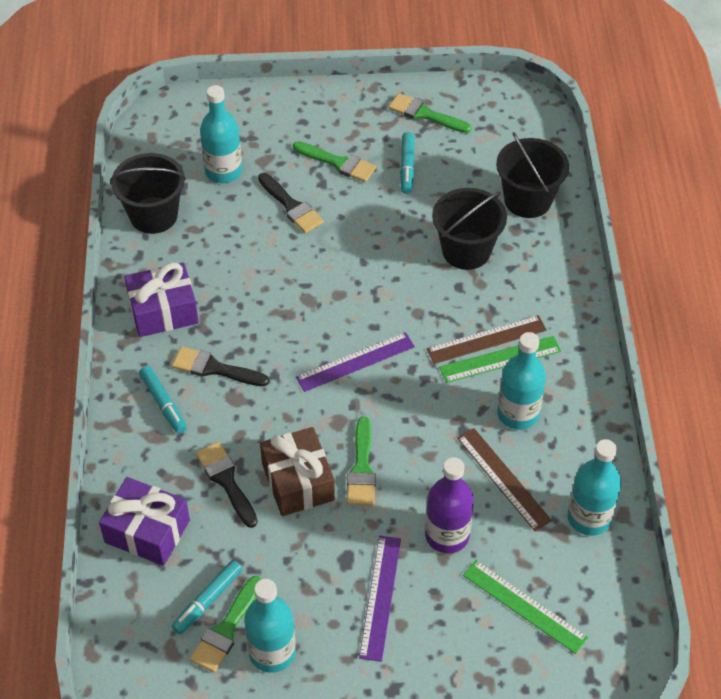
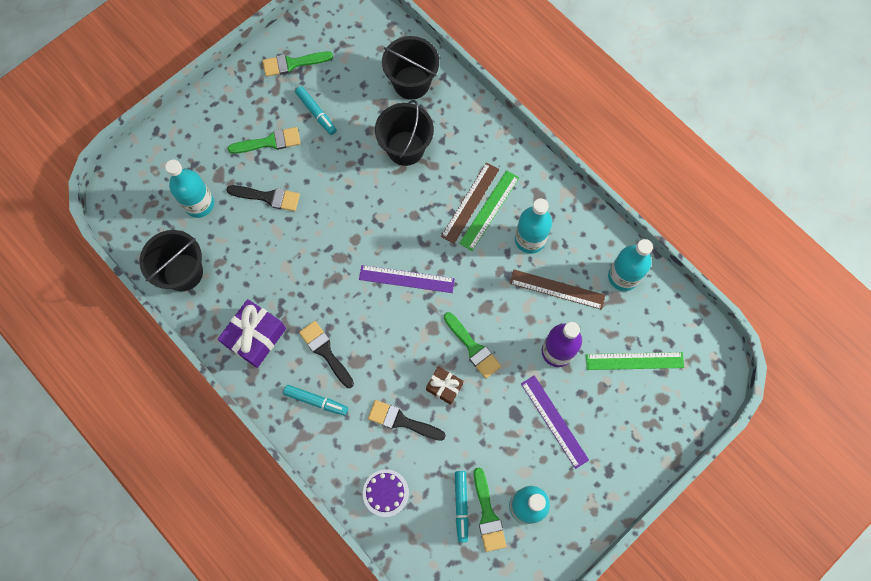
camera: 40 degrees left, 20 degrees up
purple gift [99,477,190,566] -> purple cake [363,469,409,517]
black brush [172,346,269,386] -> black brush turned 75 degrees clockwise [299,321,354,388]
brown gift [260,427,335,516] -> brown gift [426,366,463,405], size x0.58
purple ruler [296,332,415,392] -> purple ruler turned 75 degrees clockwise [359,265,455,293]

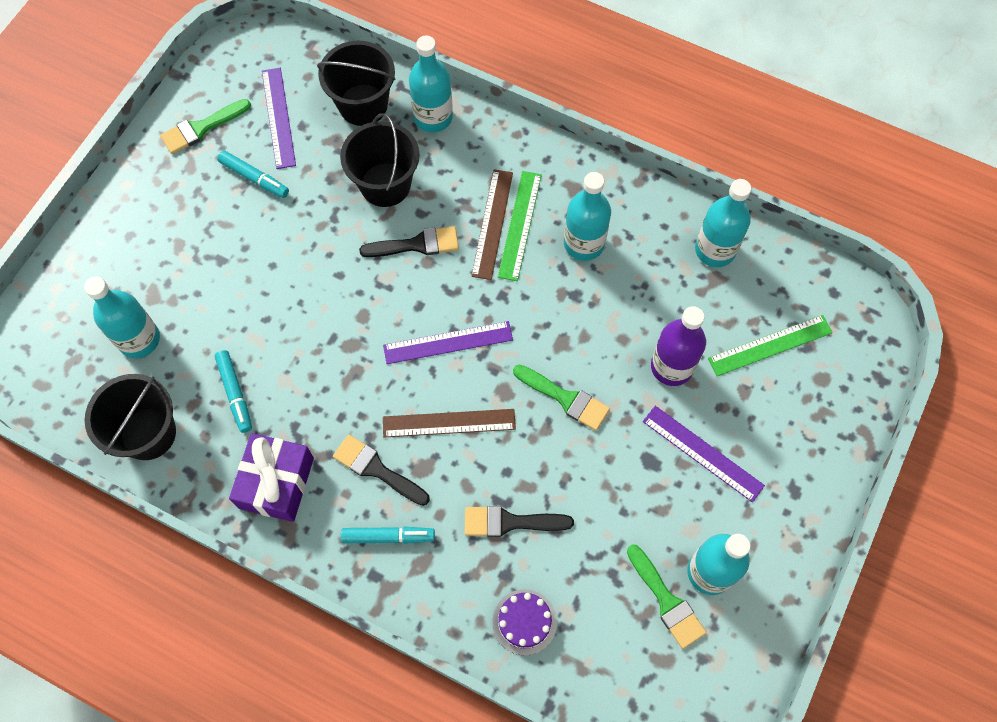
camera: 20 degrees left, 5 degrees down
black brush [226,185,300,211] -> black brush moved to [359,226,459,257]
green brush [228,127,300,154] -> none
brown gift [426,366,463,405] -> none
turquoise marker [455,471,469,542] -> turquoise marker moved to [215,350,252,433]
brown ruler [510,270,606,310] -> brown ruler moved to [383,409,516,438]
none -> purple ruler [262,68,296,169]
none -> turquoise bottle [409,35,453,132]

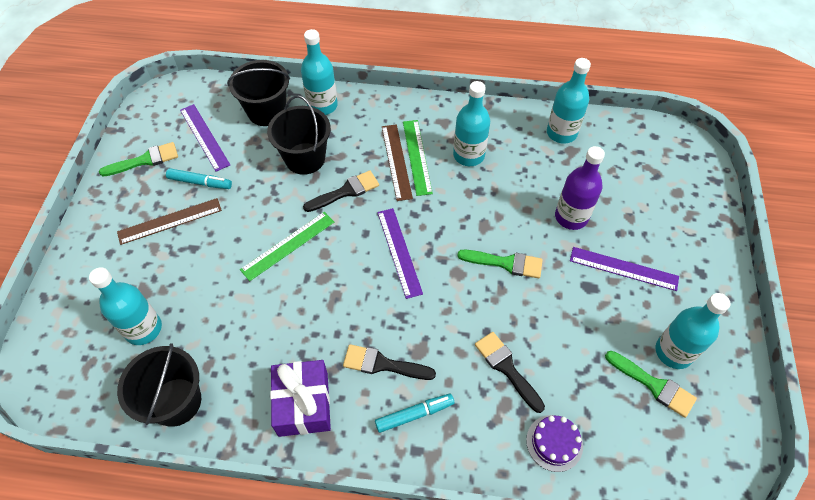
camera: 20 degrees left, 10 degrees down
green brush [160,99,251,154] -> green brush turned 150 degrees counterclockwise [99,142,178,176]
turquoise marker [215,350,252,433] -> none
purple ruler [383,321,513,364] -> purple ruler turned 75 degrees counterclockwise [377,208,423,299]
brown ruler [383,409,516,438] -> brown ruler moved to [117,198,222,245]
black brush [465,506,574,537] -> black brush turned 75 degrees clockwise [475,332,545,413]
green ruler [708,315,833,376] -> green ruler moved to [240,212,334,281]

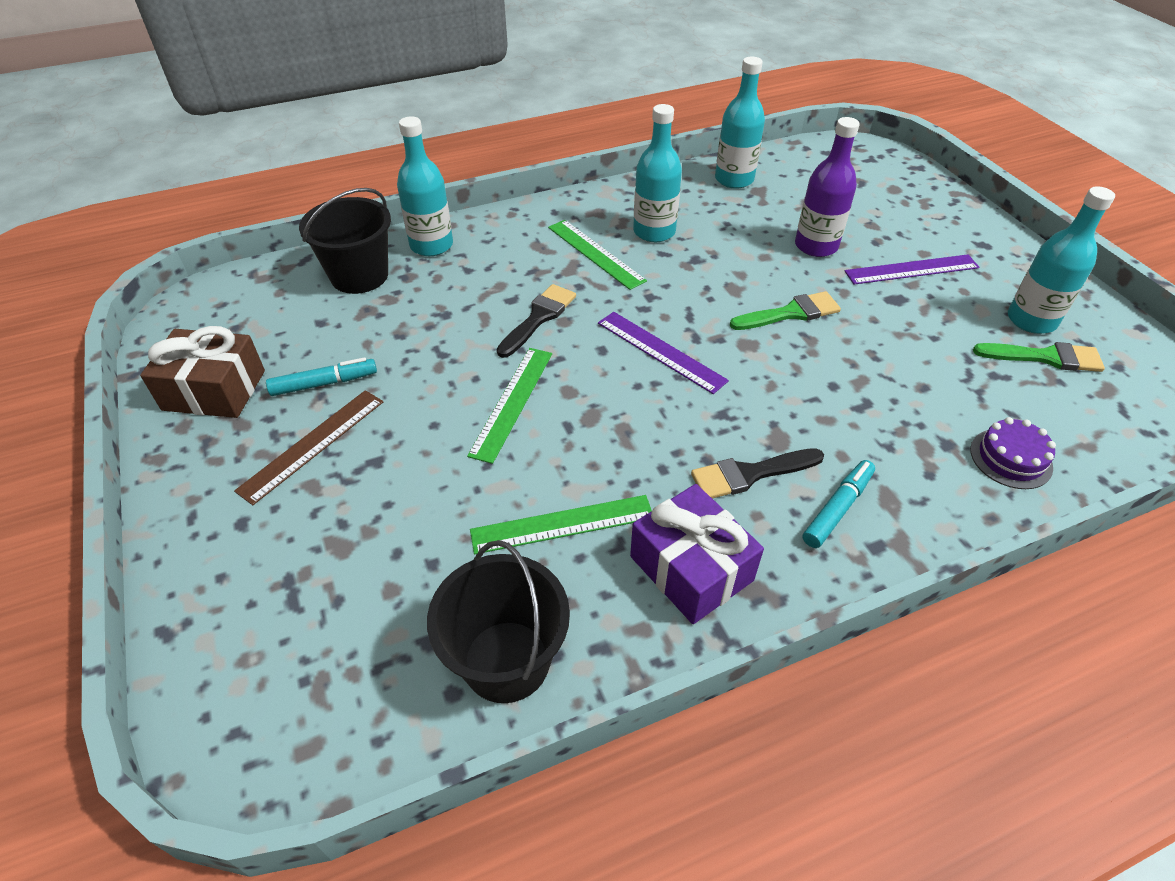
camera: 30 degrees left, 10 degrees down
turquoise bottle [89,267,162,345] -> none
green brush [99,142,178,176] -> brown gift [140,326,265,418]
purple ruler [180,104,230,172] -> none
black bucket [267,95,331,175] -> none
brown ruler [382,124,413,201] -> none
black brush [475,332,545,413] -> none
none -> green ruler [470,495,652,555]

